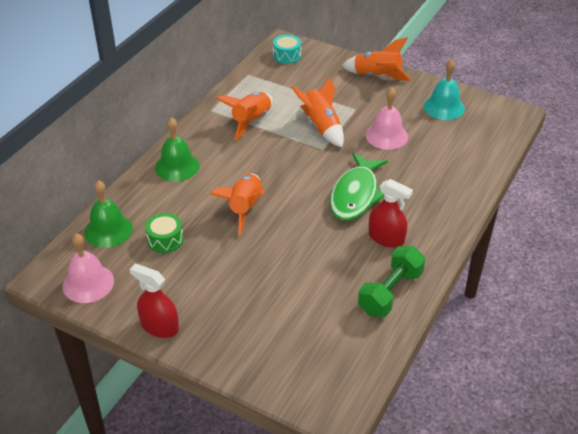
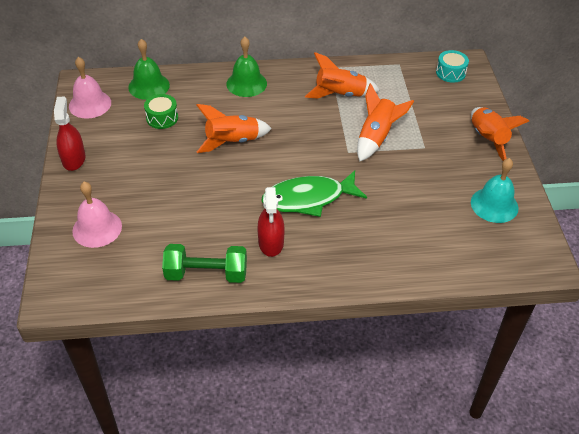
camera: 55 degrees right, 5 degrees up
pink bell [366,87,408,150] -> pink bell moved to [72,182,122,248]

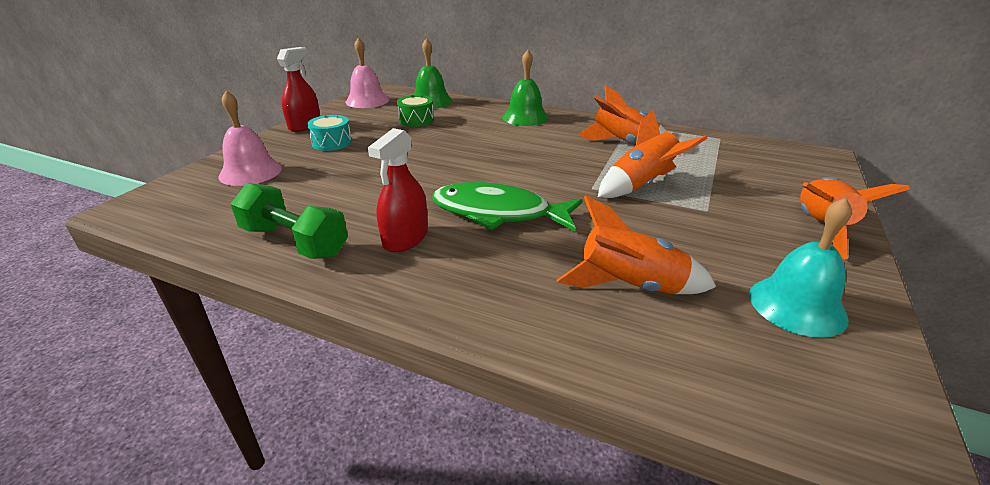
camera: 30 degrees right, 15 degrees down
orange rocket [196,104,272,153] -> orange rocket moved to [557,195,716,294]
turquoise drum [436,50,469,83] -> turquoise drum moved to [307,115,352,151]

